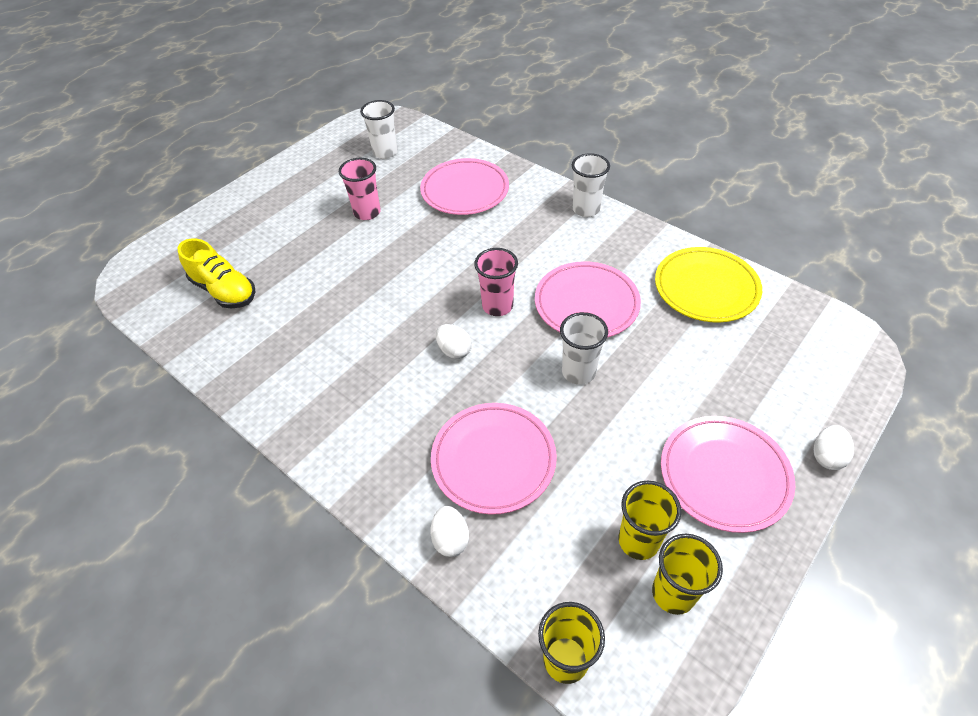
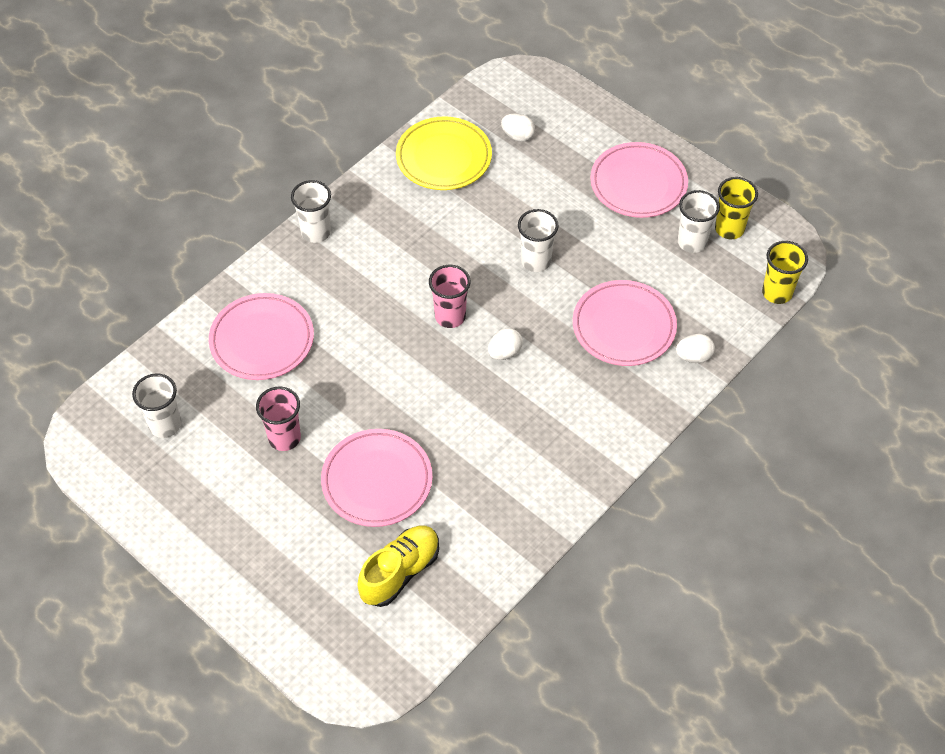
camera: 90 degrees left, 5 degrees up
pink plate [535,261,641,337] -> pink plate moved to [321,429,432,527]
yellow cup [619,481,681,560] -> white cup [677,190,720,253]
white egg [814,425,854,470] -> white egg moved to [501,113,535,142]

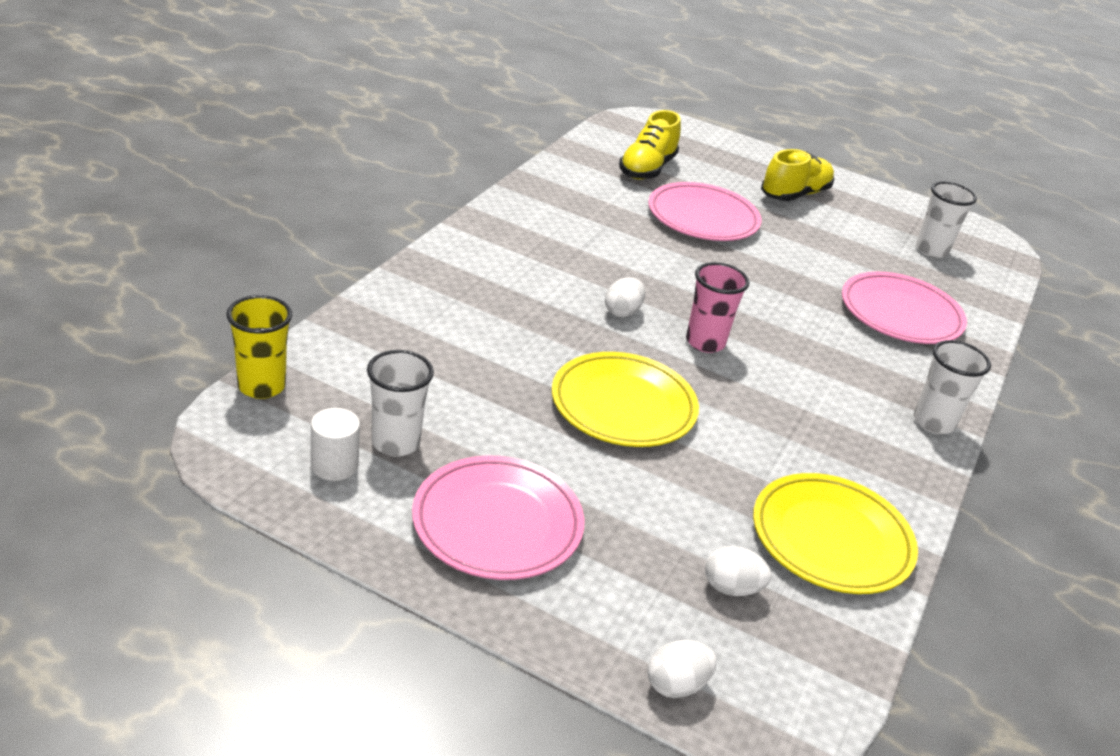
camera: 160 degrees right, 20 degrees down
pink cup [256,386,301,451] -> none
white cup [518,209,559,272] -> yellow plate [552,352,699,447]
pink plate [573,280,677,366] -> none
white egg [676,334,715,363] -> white egg moved to [648,640,717,698]
yellow cup [715,177,758,239] -> white cylinder [311,408,360,481]
none -> yellow shoe [761,149,834,201]

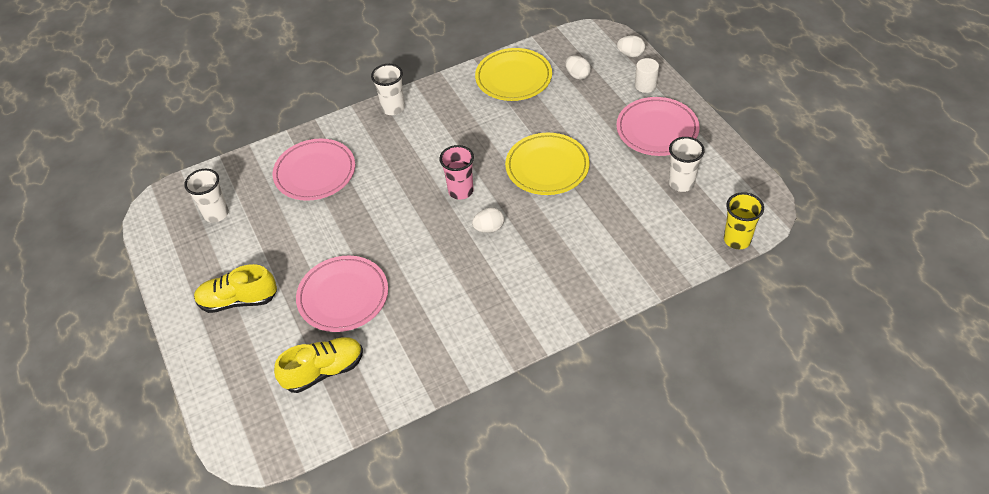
camera: 135 degrees left, 15 degrees up
white cylinder [311,408,360,481] -> white cylinder moved to [635,58,659,93]

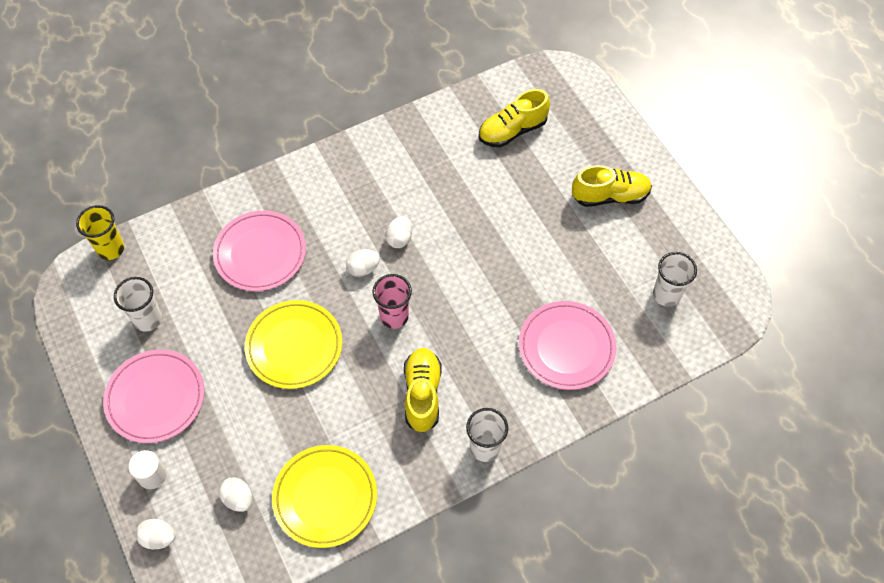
camera: 175 degrees right, 10 degrees up
pink plate [296,256,388,332] -> pink plate moved to [213,211,306,291]
none -> white egg [385,216,412,248]
none -> yellow shoe [404,348,442,433]

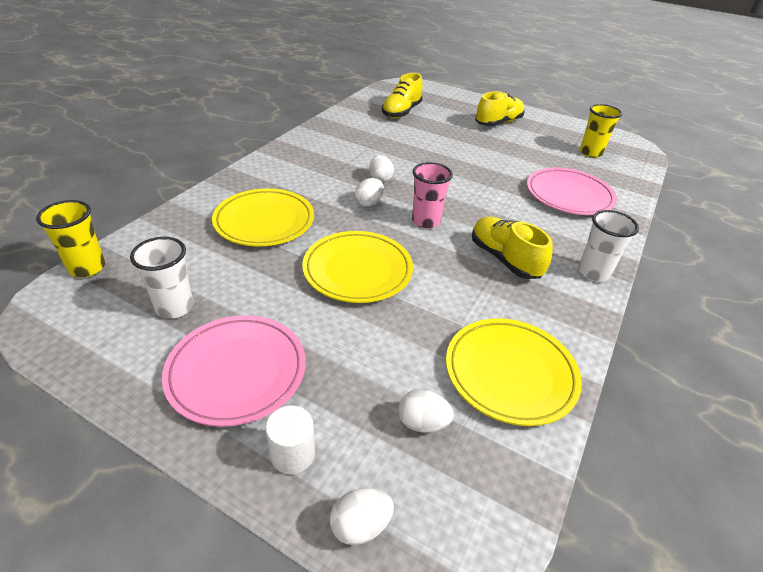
camera: 35 degrees left, 20 degrees down
pink plate [213,211,306,291] -> yellow plate [212,188,314,246]
white cup [653,252,697,307] -> yellow cup [580,104,622,158]

